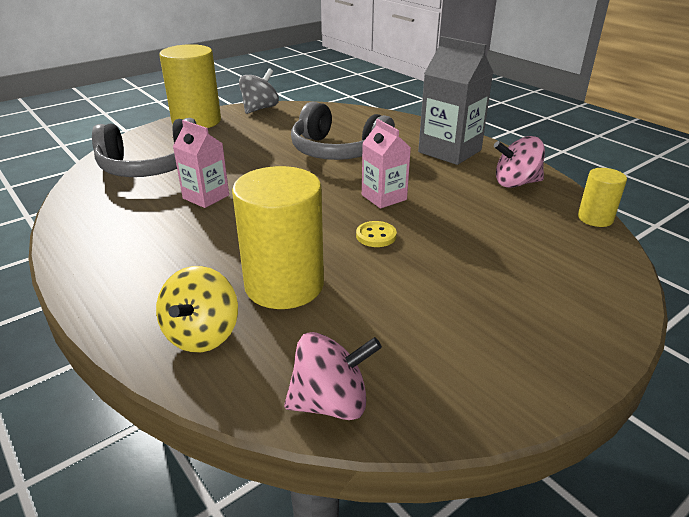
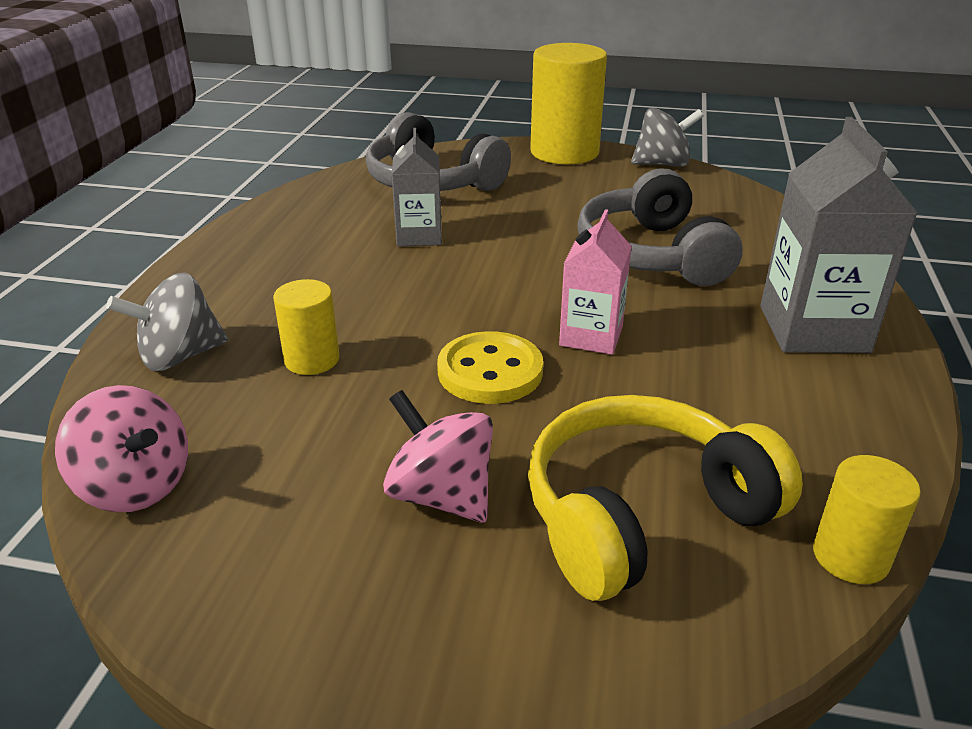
camera: 50 degrees right, 0 degrees up
yellow spinning top [156,266,238,353] -> grey spinning top [106,272,228,371]
pink carton [173,120,229,208] -> grey carton [392,128,442,246]
yellow cylinder [232,166,324,309] -> yellow cylinder [273,279,340,375], size x0.51
yellow button [356,221,397,247] -> yellow button [437,331,543,404], size x1.67
pink spinning top [494,136,545,188] -> pink spinning top moved to [383,390,493,523]
none -> yellow headphones [528,395,803,601]

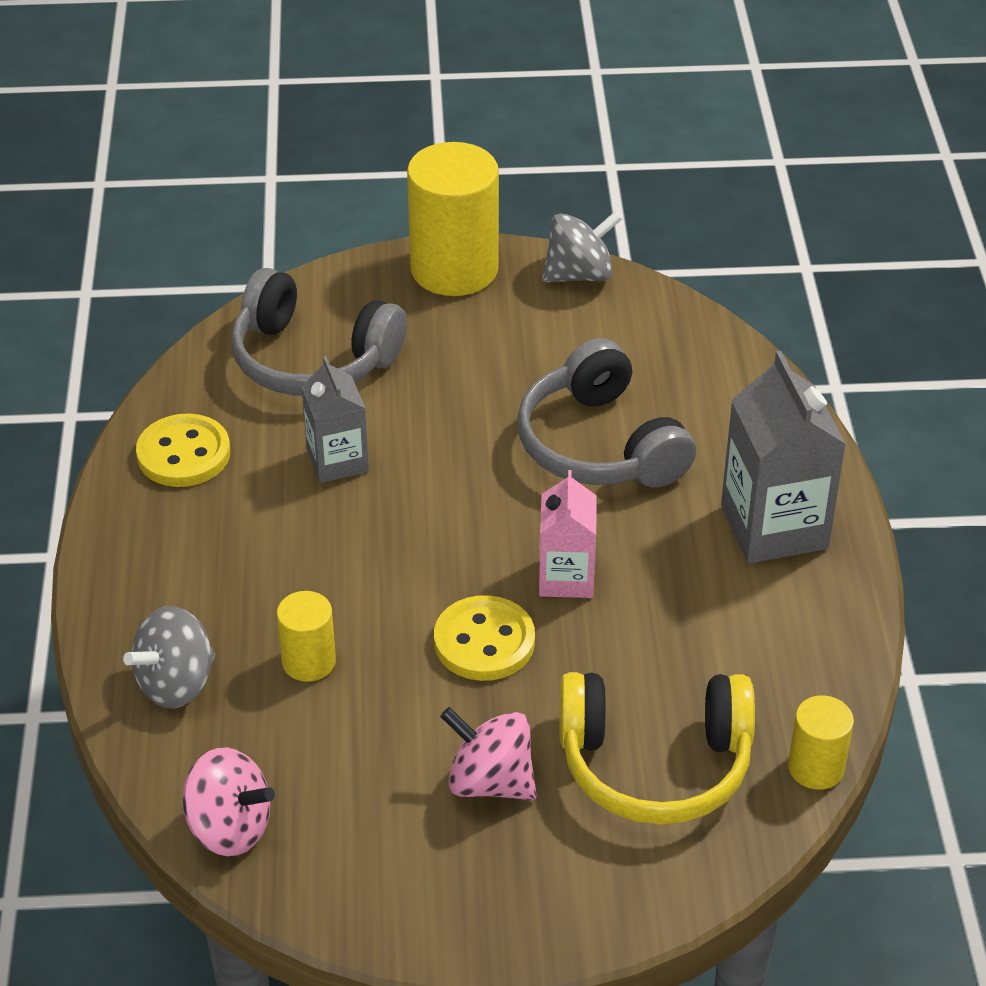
camera: 15 degrees left, 10 degrees up
yellow headphones [528,395,803,601] -> yellow headphones turned 135 degrees counterclockwise [559,672,755,825]
none -> yellow button [136,414,230,487]

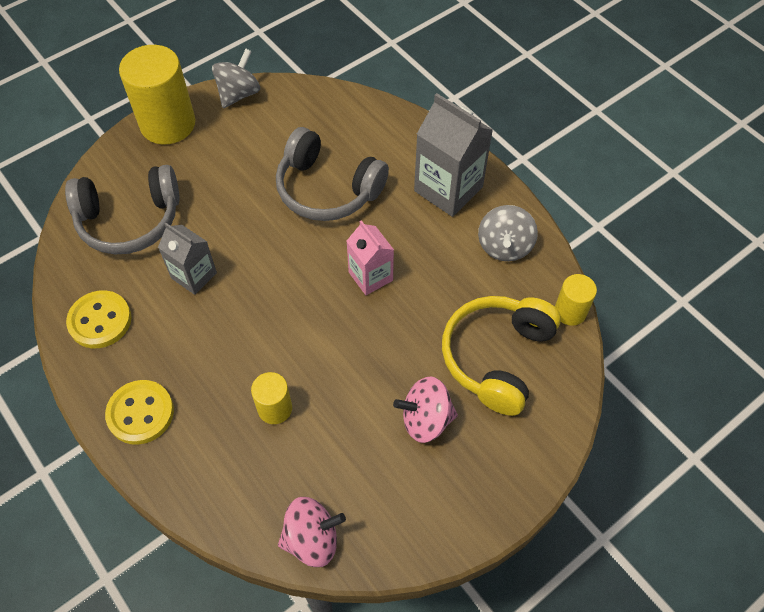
camera: 35 degrees left, 15 degrees up
grey spinning top [123,606,216,708] -> grey spinning top moved to [478,205,538,261]
yellow button [434,595,535,681] -> yellow button moved to [105,380,174,445]
yellow headphones [559,672,755,825] -> yellow headphones turned 150 degrees clockwise [442,296,561,416]

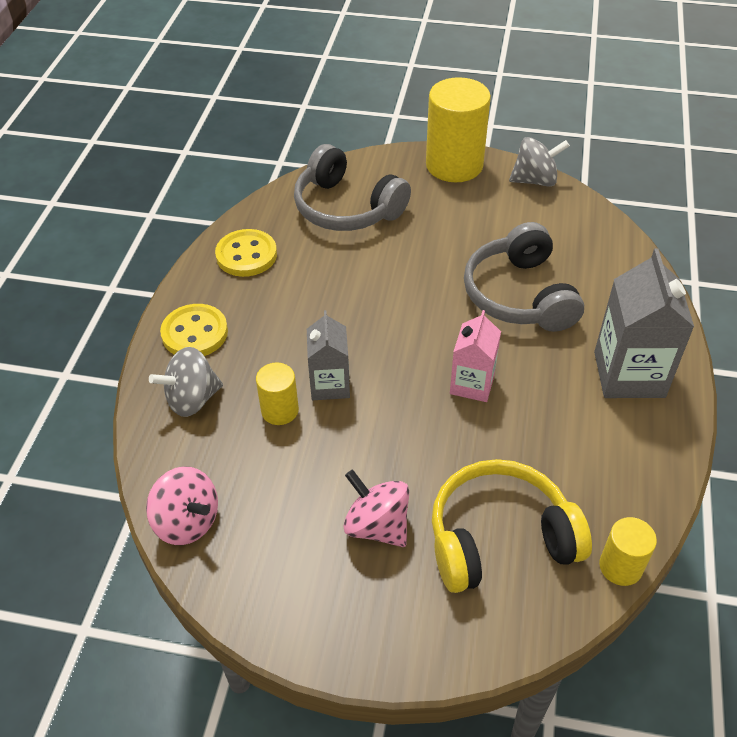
camera: 50 degrees right, 10 degrees down
grey carton [158,223,217,295] -> grey carton moved to [307,310,350,400]
grey spinning top [478,205,538,261] -> grey spinning top moved to [149,347,223,417]

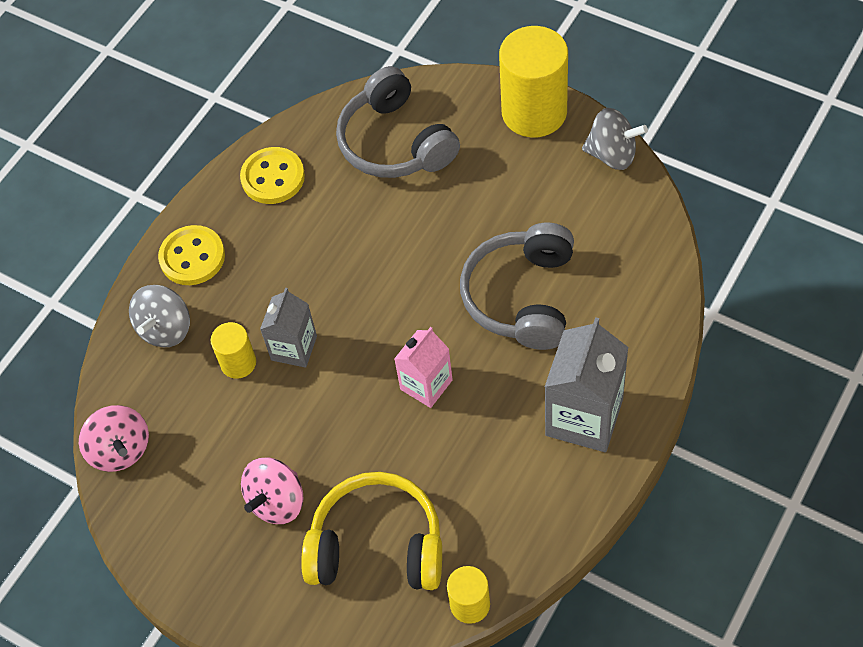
camera: 25 degrees right, 10 degrees up
grey spinning top [149,347,223,417] -> grey spinning top turned 60 degrees counterclockwise [129,285,190,347]
pink spinning top [344,469,409,547] -> pink spinning top turned 120 degrees counterclockwise [241,457,304,524]

